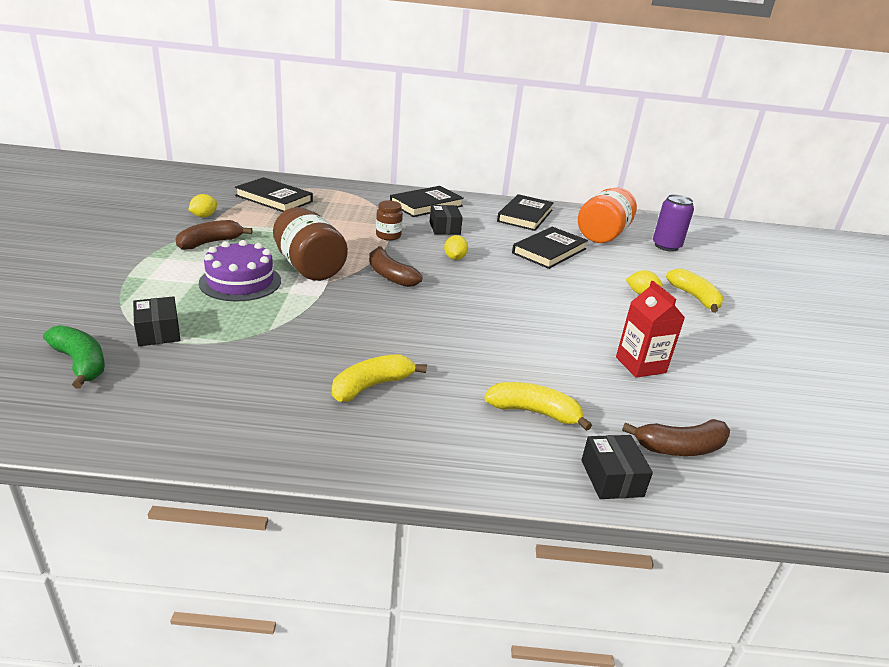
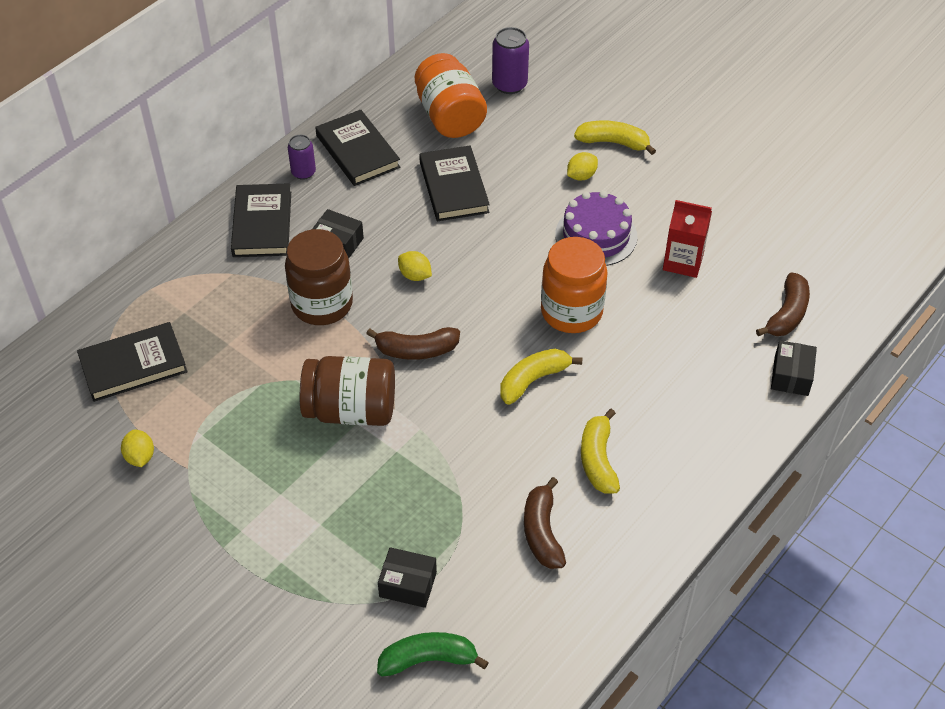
camera: 50 degrees left, 20 degrees up
brown banana [175,220,252,250] -> brown banana moved to [524,477,566,569]
purple cake [199,240,281,302] -> purple cake moved to [555,191,637,266]
brown jar [376,201,403,241] -> brown jar [285,229,353,325], size x1.88
yellow banana [484,382,592,431] -> yellow banana moved to [500,349,582,405]
black box [581,435,653,499] -> black box turned 75 degrees clockwise [771,340,817,396]
none -> purple can [288,135,316,180]
none -> orange jar [541,237,608,333]

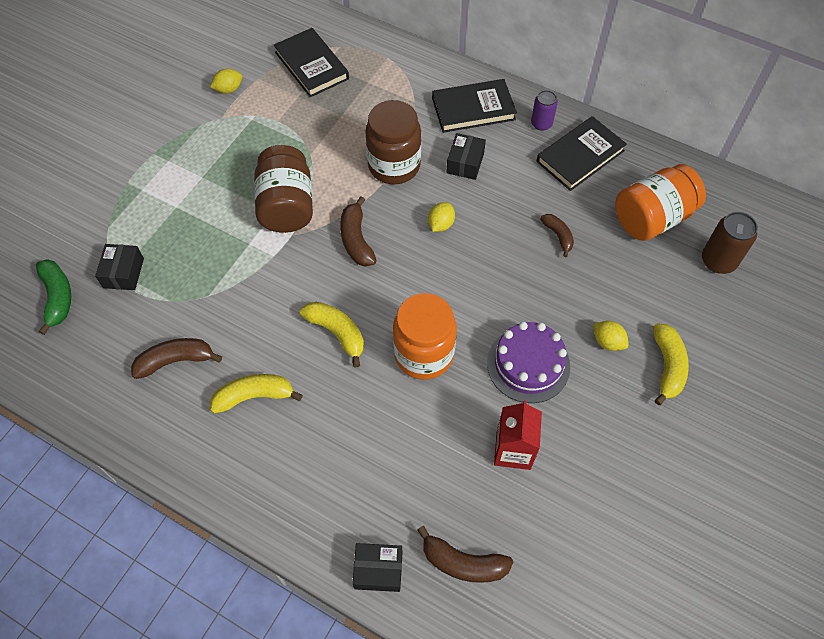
camera: 80 degrees right, 10 degrees up
black book [419,145,490,221] -> brown banana [540,214,574,257]
purple can [492,27,529,94] -> brown can [702,212,758,274]

